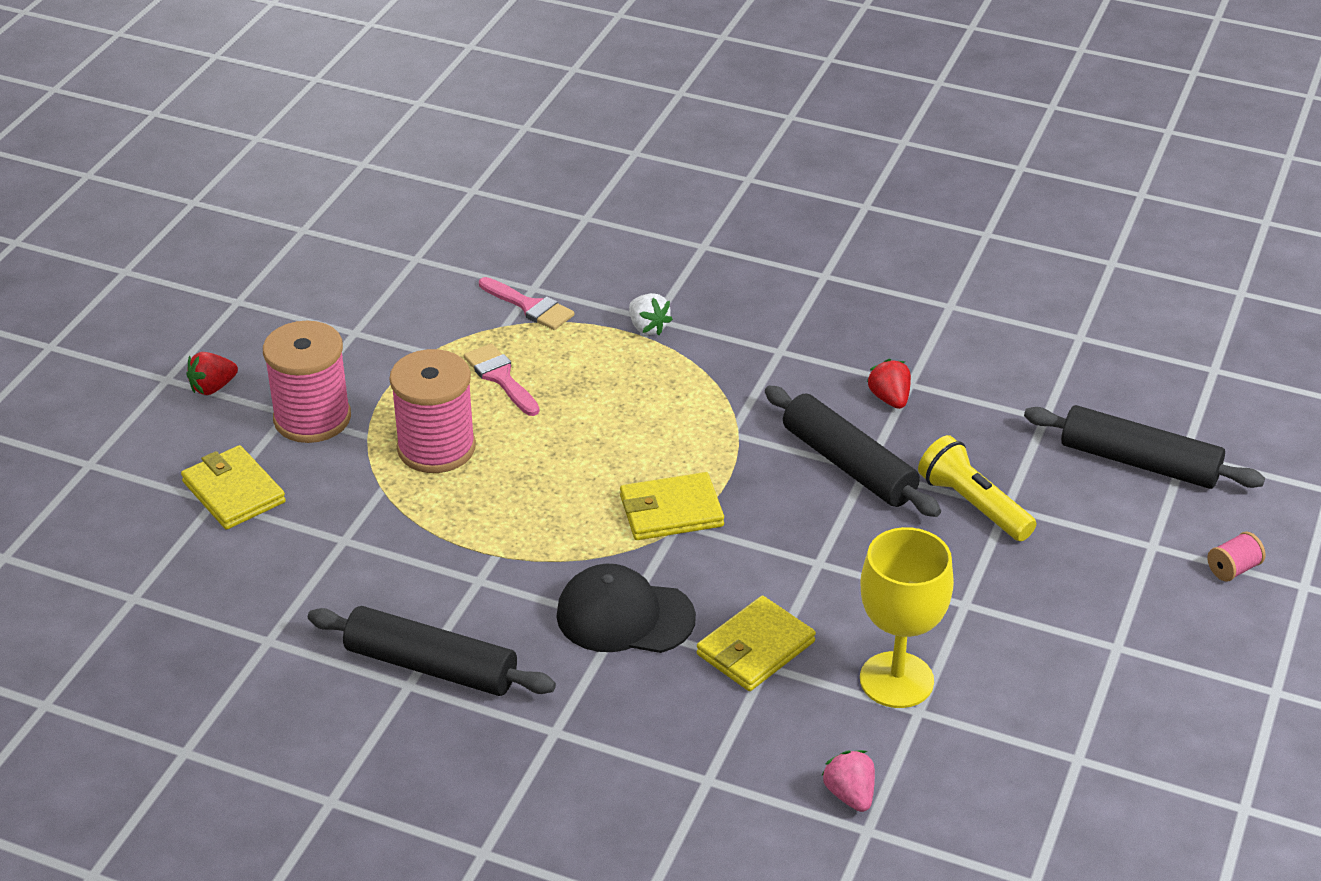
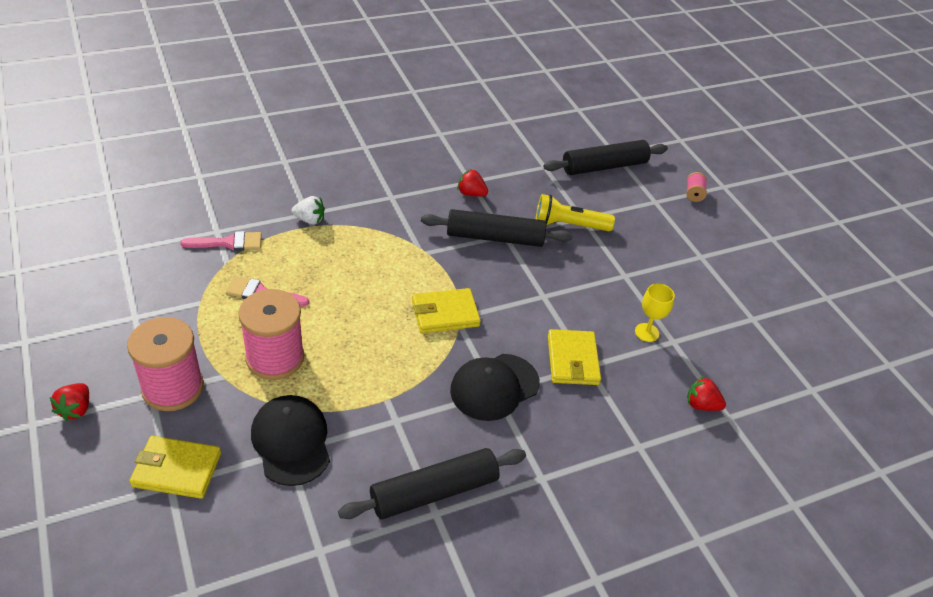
camera: 50 degrees left, 5 degrees up
yellow wallet [620,472,724,540] -> yellow wallet turned 45 degrees clockwise [412,288,481,333]
pink strawberry [821,750,875,812] -> red strawberry [687,376,726,411]
yellow goblet [860,527,954,708] -> yellow goblet [635,284,675,342], size x0.54
none -> black cap [251,395,330,486]

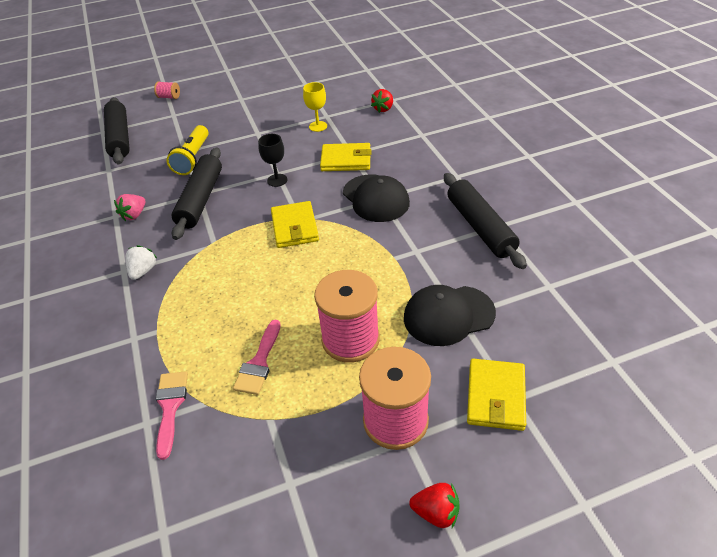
camera: 80 degrees left, 0 degrees up
white strawberry [291,196,325,225] -> white strawberry moved to [125,245,158,280]
red strawberry [457,169,488,197] -> pink strawberry [114,194,146,221]
none -> black goblet [258,134,287,187]

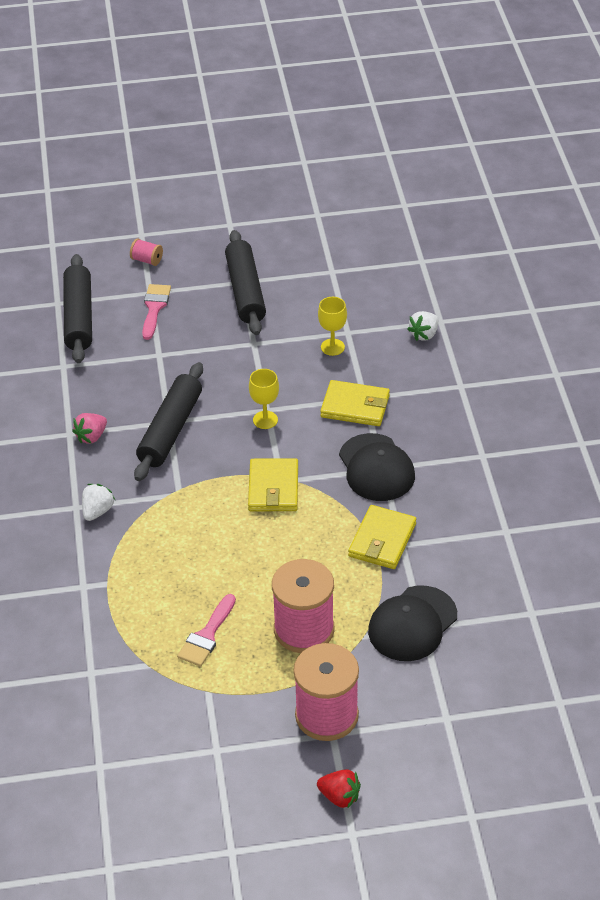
camera: 10 degrees right, 0 degrees up
pink brush [156,371,188,460] -> pink brush moved to [142,284,171,340]
yellow flashlight [167,125,209,175] -> none
black goblet [258,134,287,187] -> yellow goblet [249,369,279,429]
red strawberry [371,89,393,113] -> white strawberry [407,311,438,341]
black cap [404,285,496,346] -> black cap turned 45 degrees counterclockwise [368,586,457,661]
black rolling pin [444,173,527,269] -> black rolling pin moved to [225,230,266,335]
yellow wallet [467,359,526,431] -> yellow wallet moved to [348,505,416,569]

